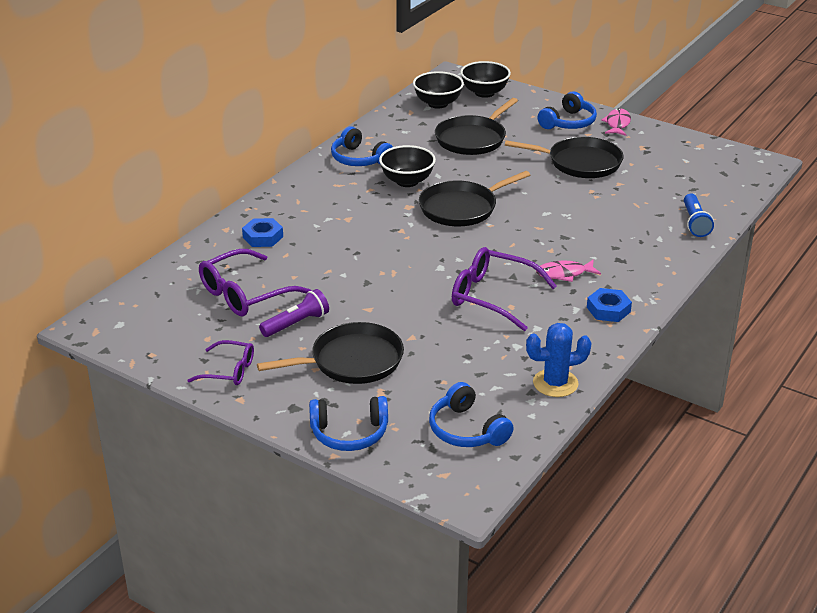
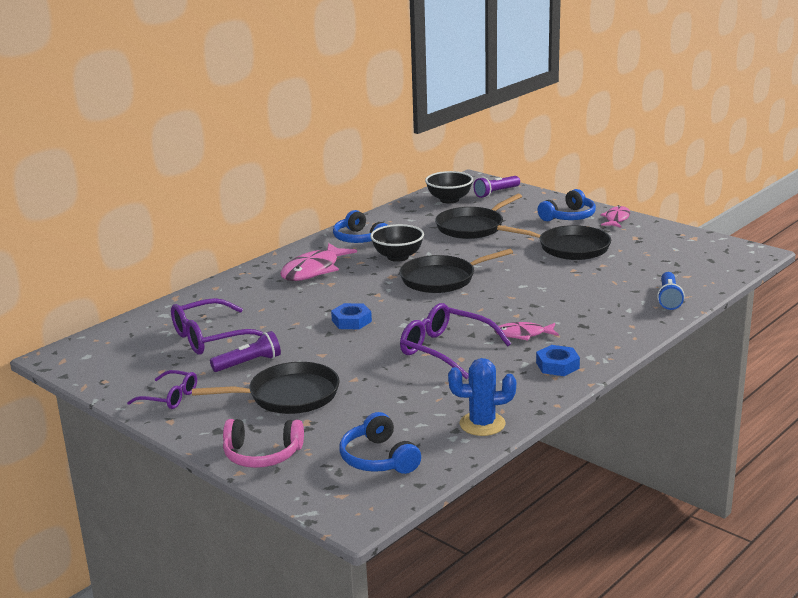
camera: 10 degrees right, 10 degrees down
blue nut [242,218,283,247] -> blue nut moved to [331,303,372,329]
blue headphones [309,396,388,451] -> pink headphones [223,419,304,468]
black bowl [460,61,511,98] -> purple flashlight [473,176,520,198]
none -> pink fish [280,243,357,281]

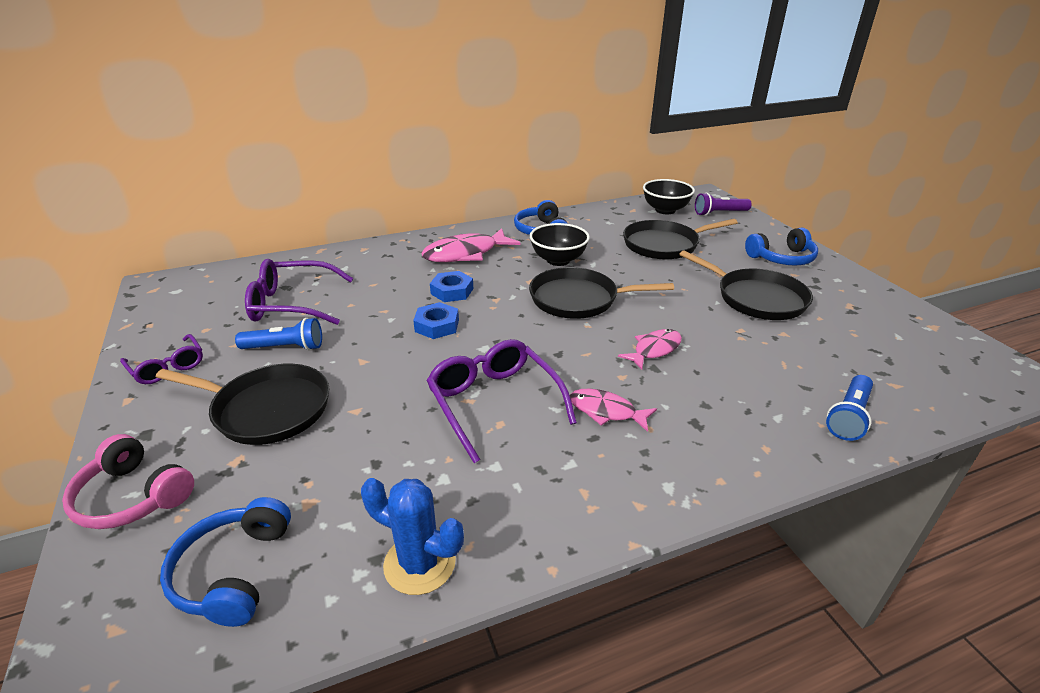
camera: 25 degrees right, 10 degrees up
purple flashlight [210,331,281,372] -> blue flashlight [235,318,322,351]
blue nut [536,345,580,376] -> blue nut moved to [430,271,473,302]
pink fish [600,205,630,228] -> pink fish moved to [618,329,682,370]

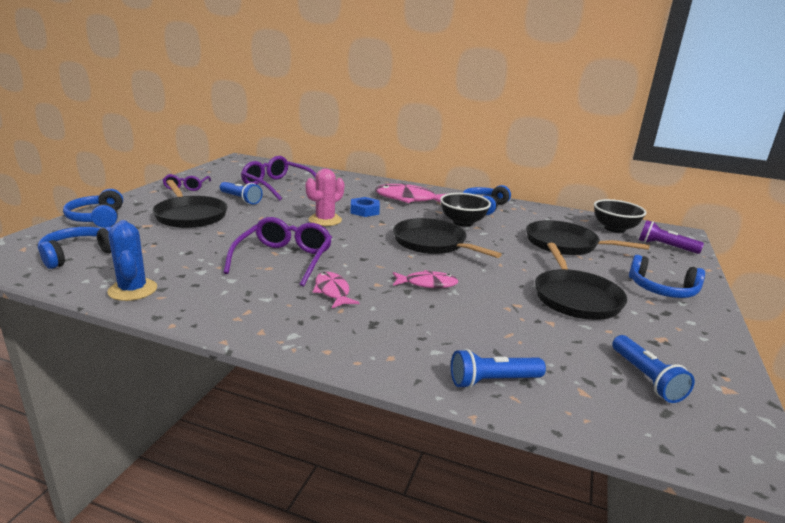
camera: 40 degrees right, 10 degrees down
pink headphones [62,434,194,529] -> blue headphones [63,189,123,228]
blue nut [413,302,459,339] -> pink cactus [305,168,344,226]
none -> blue flashlight [612,335,695,403]

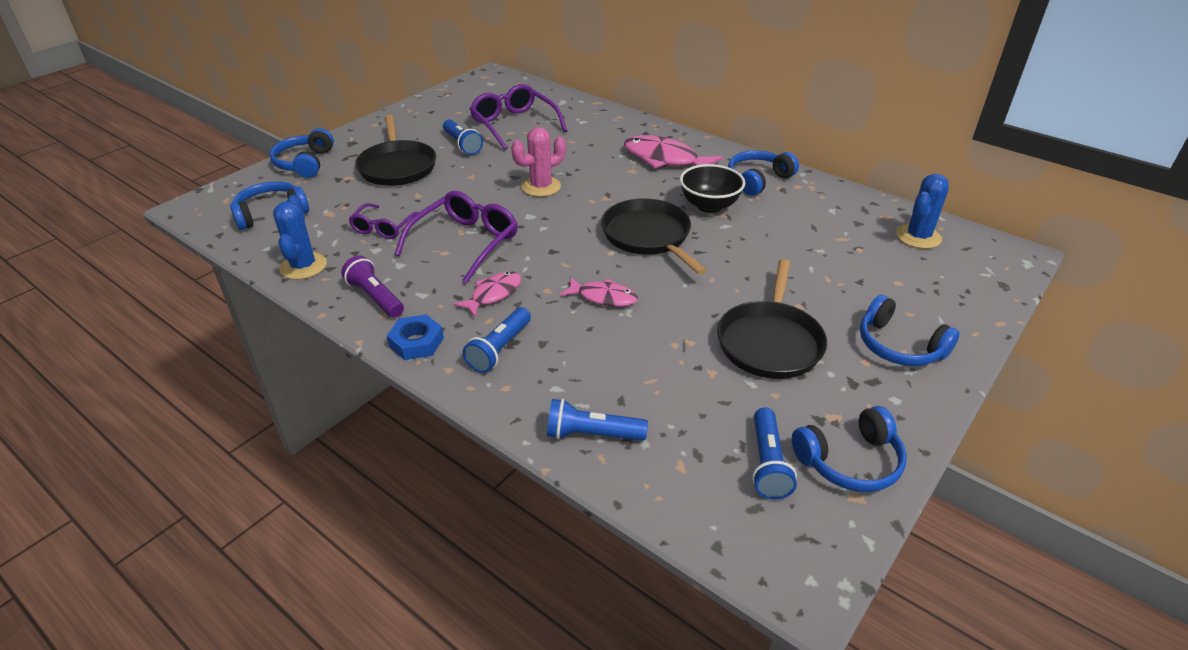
camera: 20 degrees right, 15 degrees up
purple glasses [163,174,211,191] -> purple glasses moved to [348,203,419,239]
pink fish [312,272,359,308] -> pink fish turned 45 degrees clockwise [453,271,521,318]
blue nut [350,197,380,217] -> blue nut moved to [387,314,444,360]
black pan [526,220,650,255] -> none
black bowl [594,199,646,233] -> blue cactus [896,174,949,249]
purple flashlight [639,220,704,254] -> purple flashlight moved to [341,256,404,318]
none -> blue flashlight [463,307,531,373]
none -> blue headphones [792,406,907,492]

